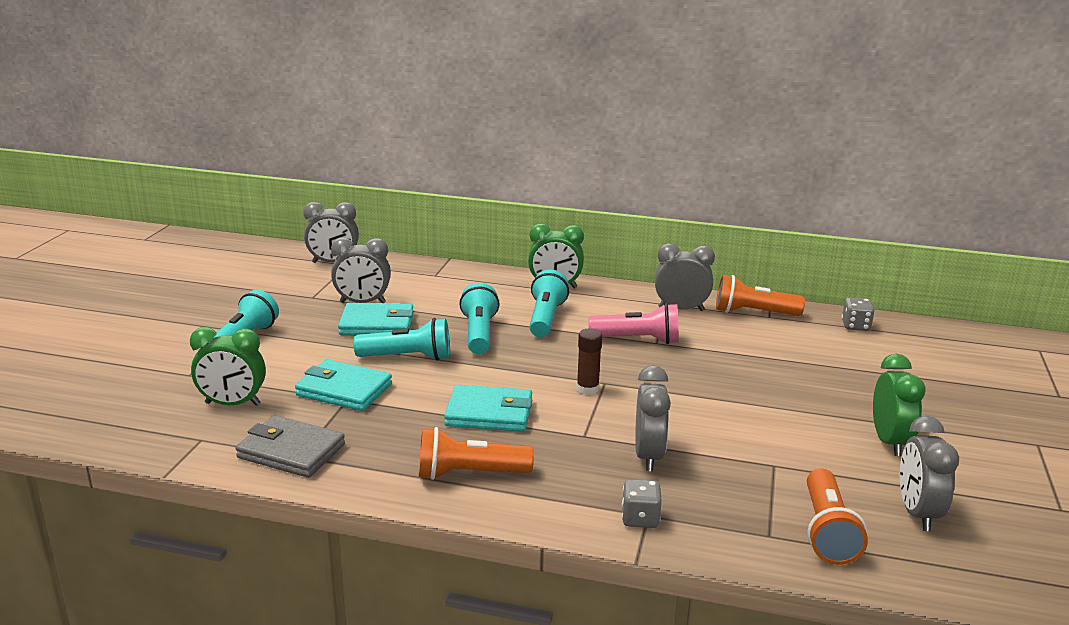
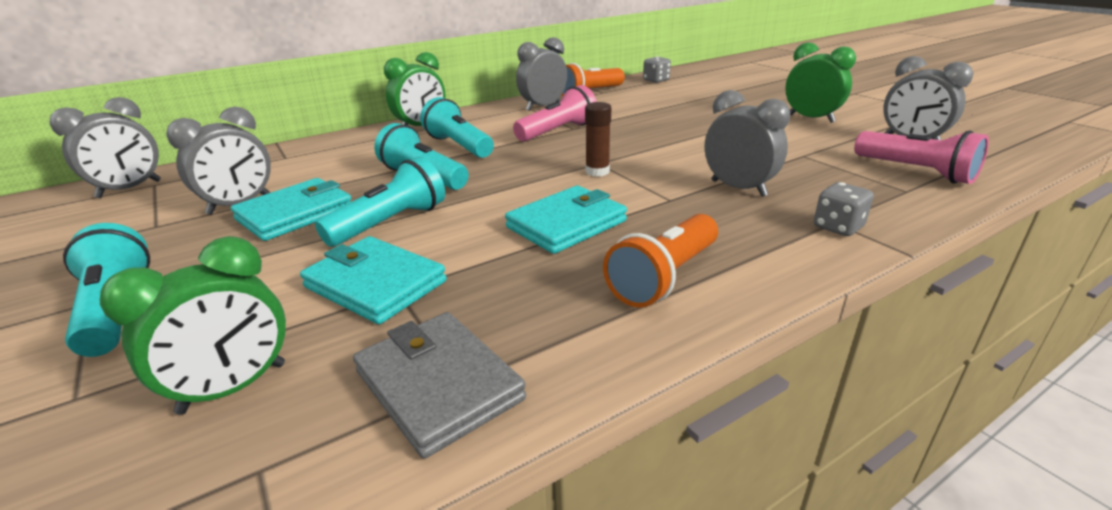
camera: 45 degrees left, 5 degrees up
grey wallet [236,415,345,478] -> grey wallet turned 75 degrees clockwise [353,312,526,459]
turquoise wallet [295,359,392,411] -> turquoise wallet turned 60 degrees clockwise [300,236,446,324]
orange flashlight [807,468,868,565] -> pink flashlight [854,130,989,184]

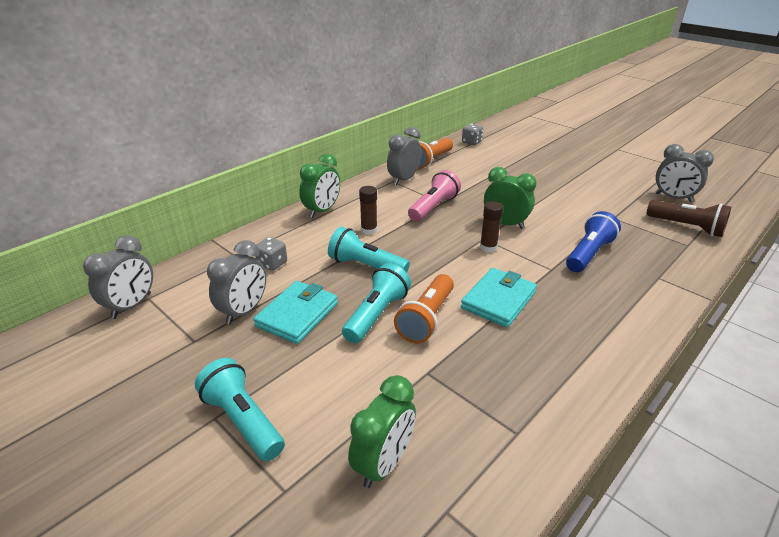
camera: 15 degrees left, 5 degrees up
turquoise wallet [300,236,446,324] -> none
grey wallet [353,312,526,459] -> none
turquoise flashlight [420,97,494,158] -> brown glue stick [359,186,377,235]
orange flashlight [603,214,718,308] -> orange flashlight moved to [394,274,454,343]
grey clock [705,90,790,197] -> blue flashlight [566,211,621,272]
green clock [785,42,856,123] -> green clock moved to [484,167,537,229]
grey dice [814,182,874,236] -> grey dice moved to [255,237,287,271]
pink flashlight [854,130,989,184] -> brown flashlight [647,200,731,237]

